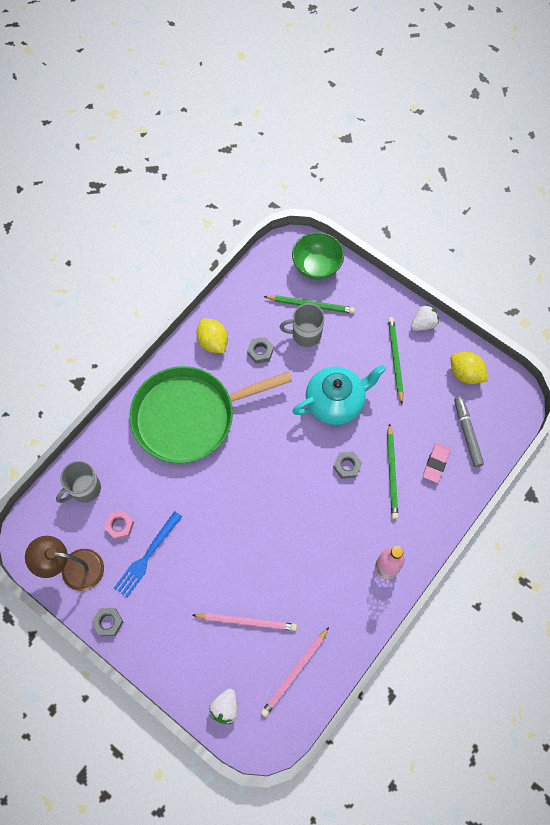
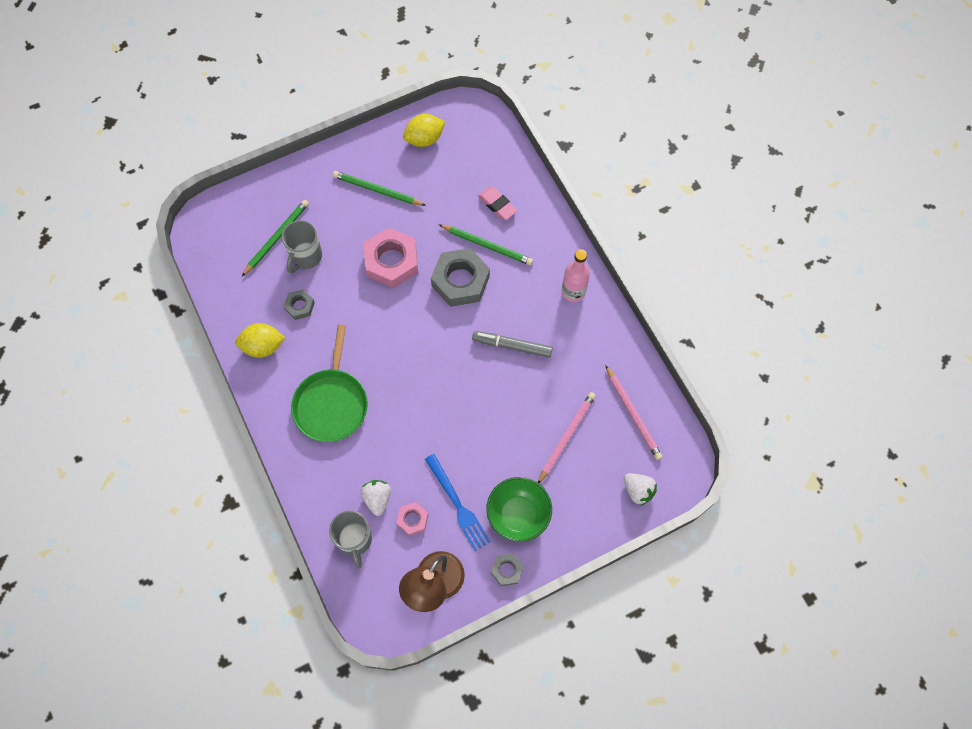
camera: 65 degrees left, 0 degrees up
green pan [130,366,292,463] -> green pan [291,324,368,442], size x0.66
green bowl [292,232,344,280] -> green bowl moved to [486,477,552,542]
turquoise teapot [292,365,386,425] -> pink nut [364,227,418,288]
grey nut [333,452,362,479] -> grey nut [431,248,490,307], size x1.97
white strawberry [411,304,439,331] -> white strawberry moved to [361,480,391,516]
grey marker [454,397,484,467] -> grey marker moved to [472,331,553,358]

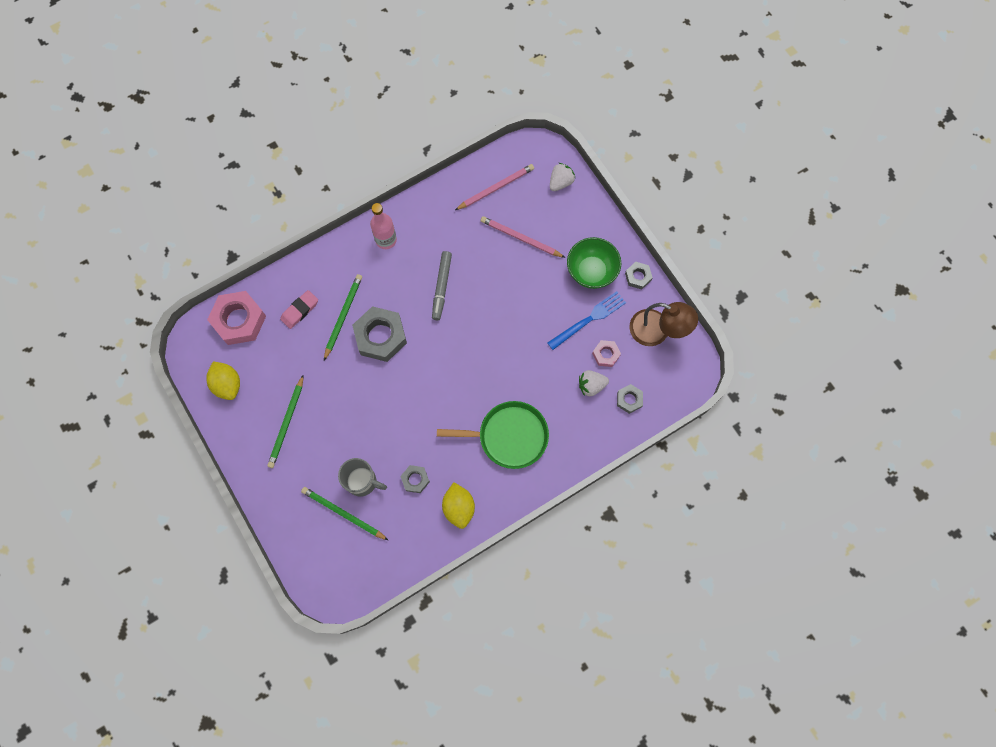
camera: 95 degrees left, 5 degrees up
grey mug [329,510,372,569] -> grey nut [617,384,643,414]
pink nut [364,227,418,288] -> pink nut moved to [207,291,266,345]

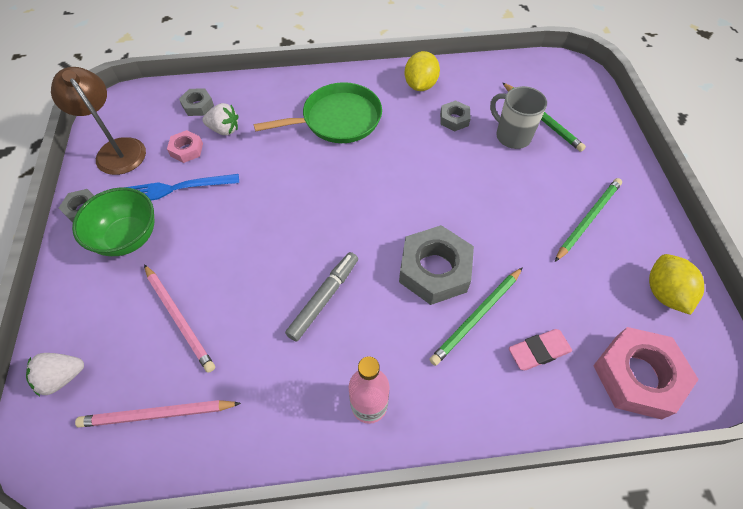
camera: 155 degrees left, 15 degrees down
green pan [437,401,549,469] -> green pan turned 135 degrees clockwise [254,82,382,143]

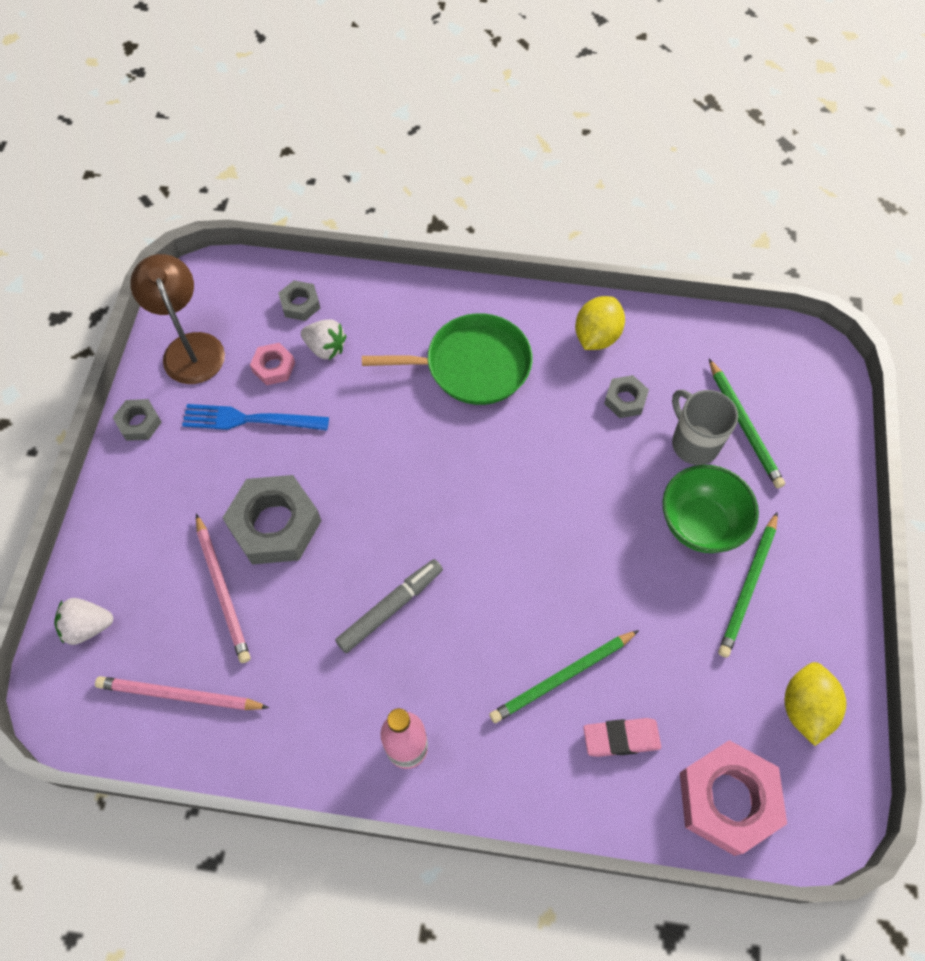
camera: 15 degrees right, 5 degrees up
green bowl [72,187,154,256] -> green bowl moved to [662,465,759,553]
grey nut [399,225,474,305] -> grey nut moved to [222,475,321,565]
green pencil [555,178,622,262] -> green pencil turned 150 degrees clockwise [718,512,778,658]

